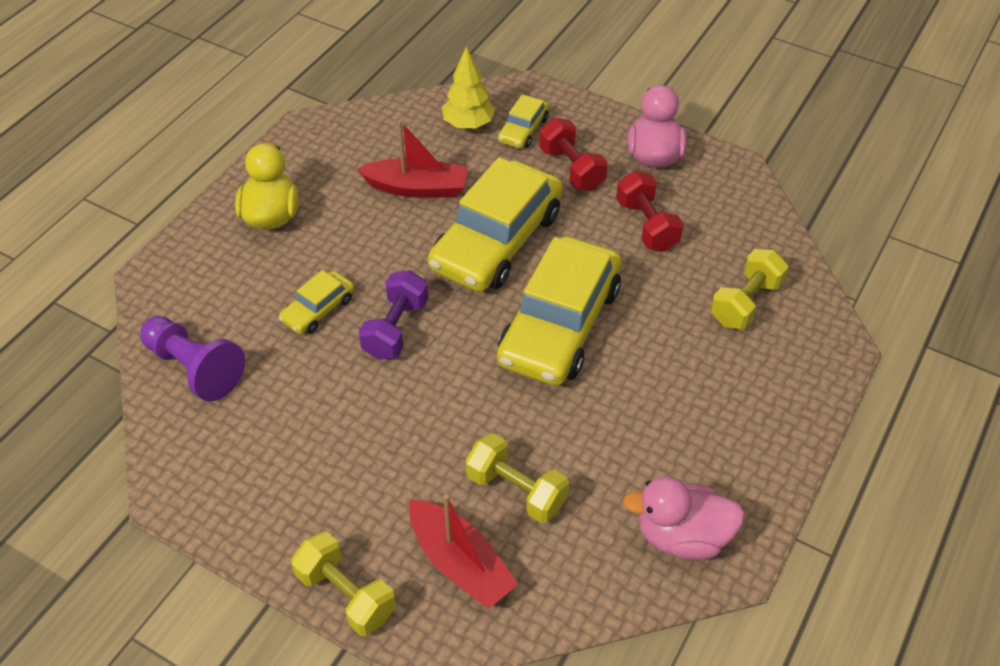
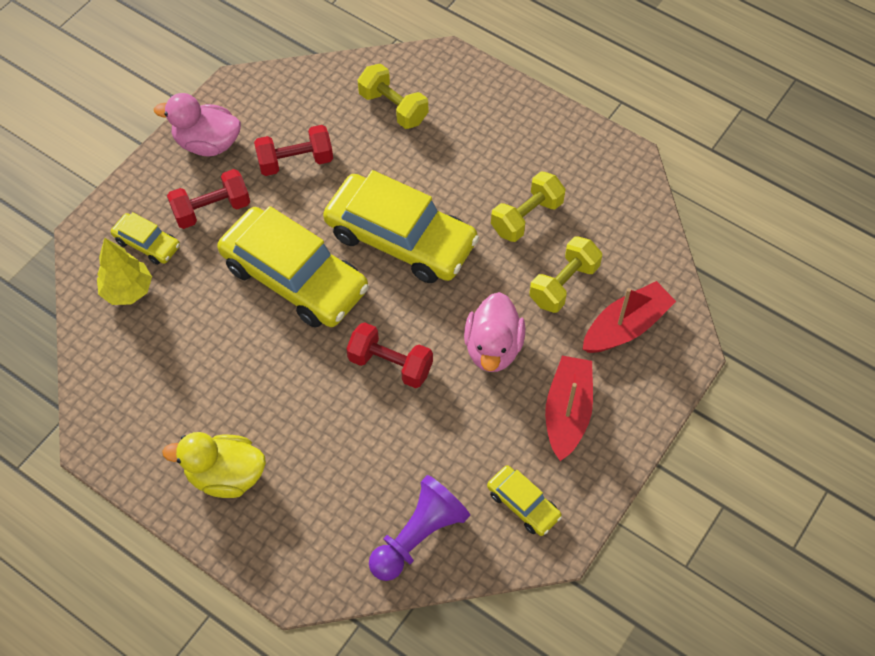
camera: 85 degrees left, 10 degrees up
yellow car [279,270,354,334] -> yellow car moved to [487,465,562,536]
yellow dumbbell [291,532,396,636] -> yellow dumbbell moved to [491,171,566,242]
red boat [357,120,468,198] -> red boat moved to [545,356,593,461]
purple dumbbell [359,270,428,360] -> red dumbbell [346,322,433,388]
pink duck [622,476,745,559] -> pink duck moved to [464,292,525,372]

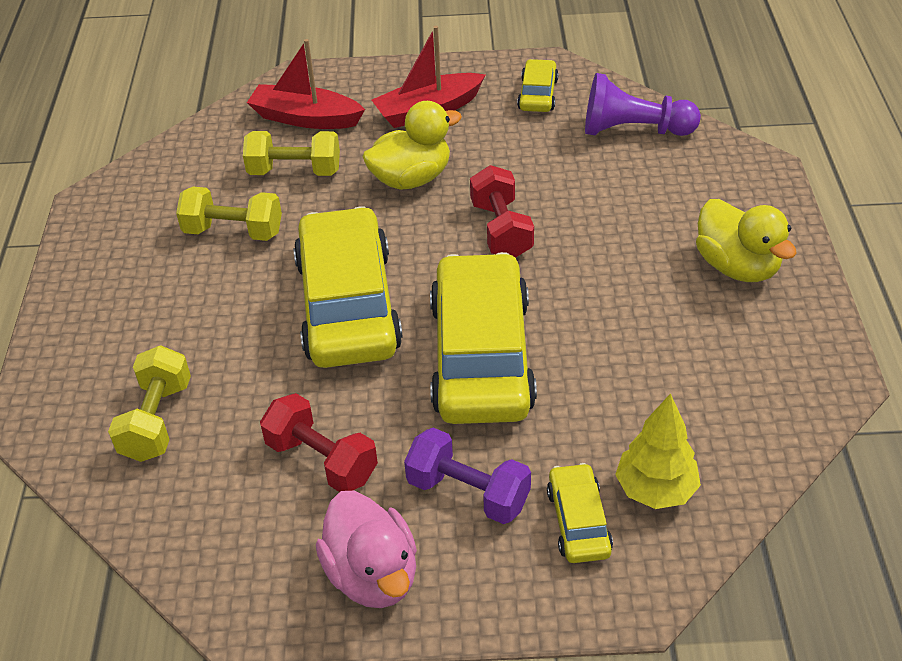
camera: 125 degrees left, 15 degrees down
red dumbbell [167,169,250,229] -> purple dumbbell [404,428,531,524]
pink duck [464,292,525,372] -> yellow duck [362,101,462,190]

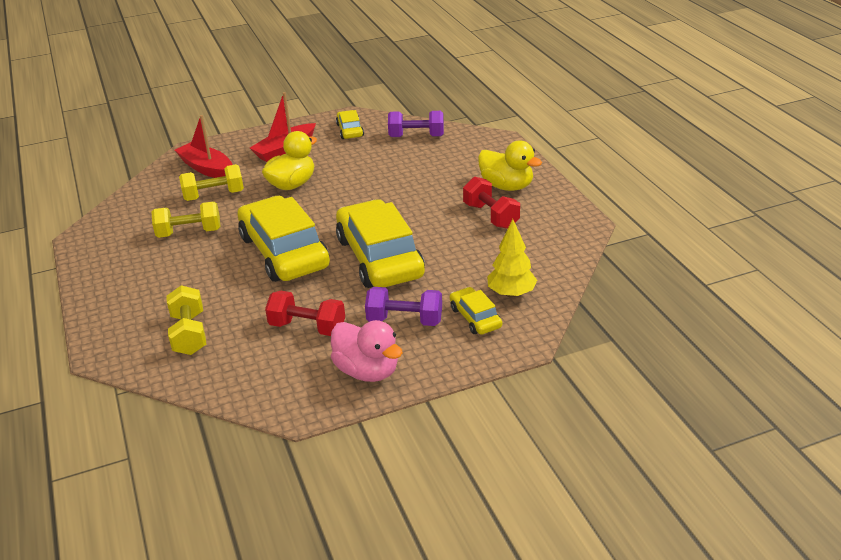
camera: 20 degrees left, 10 degrees down
red boat [247,39,365,129] -> red boat turned 45 degrees clockwise [175,115,233,178]
red dumbbell [470,165,534,258] -> red dumbbell moved to [463,177,520,229]
purple pawn [585,73,701,136] -> purple dumbbell [388,111,444,137]

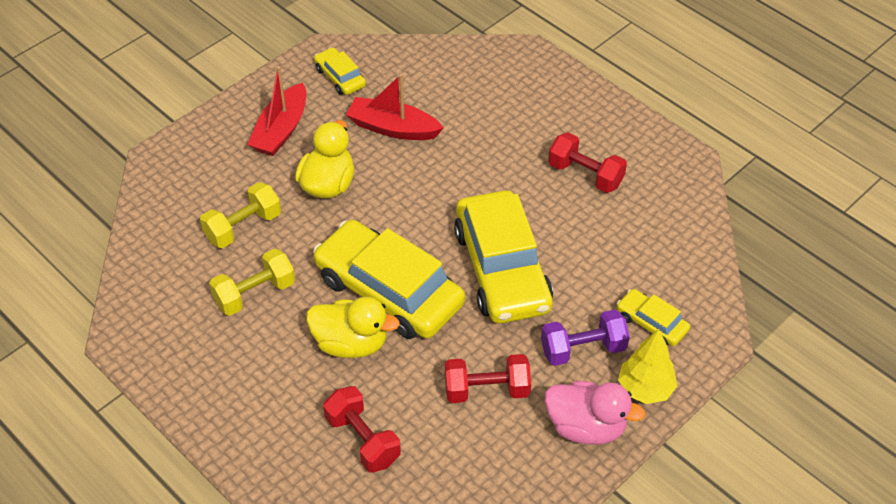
camera: 25 degrees left, 15 degrees up
yellow dumbbell [166,285,207,355] -> red dumbbell [323,386,401,473]
red boat [175,115,233,178] -> red boat moved to [346,74,444,140]
yellow car [336,199,425,288] -> yellow car turned 150 degrees counterclockwise [454,190,553,324]
purple dumbbell [388,111,444,137] -> none
yellow duck [478,141,542,191] -> yellow duck moved to [306,297,400,358]
yellow tree [487,219,537,298] -> yellow tree moved to [618,329,677,404]

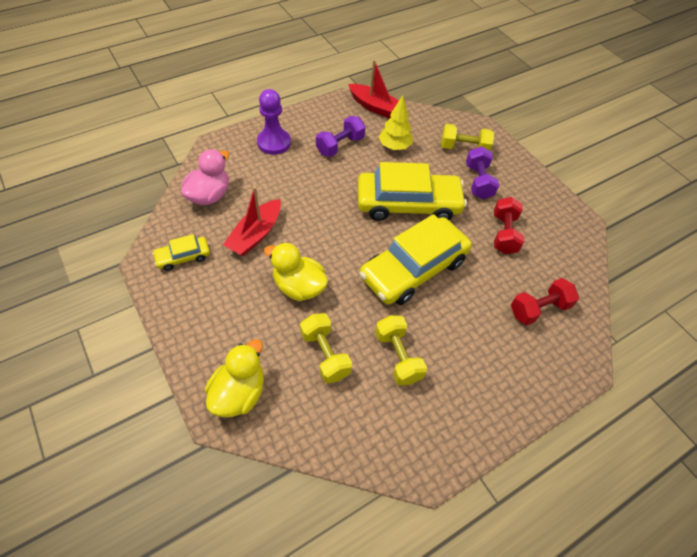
camera: 80 degrees left, 5 degrees up
red boat [247,66,306,156] -> red boat moved to [348,60,399,118]
yellow duck [306,297,400,358] -> yellow duck moved to [205,339,264,417]
pink duck [545,381,646,444] -> pink duck moved to [181,149,229,205]
red dumbbell [548,132,627,193] -> purple dumbbell [316,116,366,157]
yellow car [617,289,690,346] -> yellow dumbbell [441,124,494,151]
yellow tree [618,329,677,404] -> yellow tree moved to [379,95,413,150]
none -> purple pawn [257,89,291,155]

